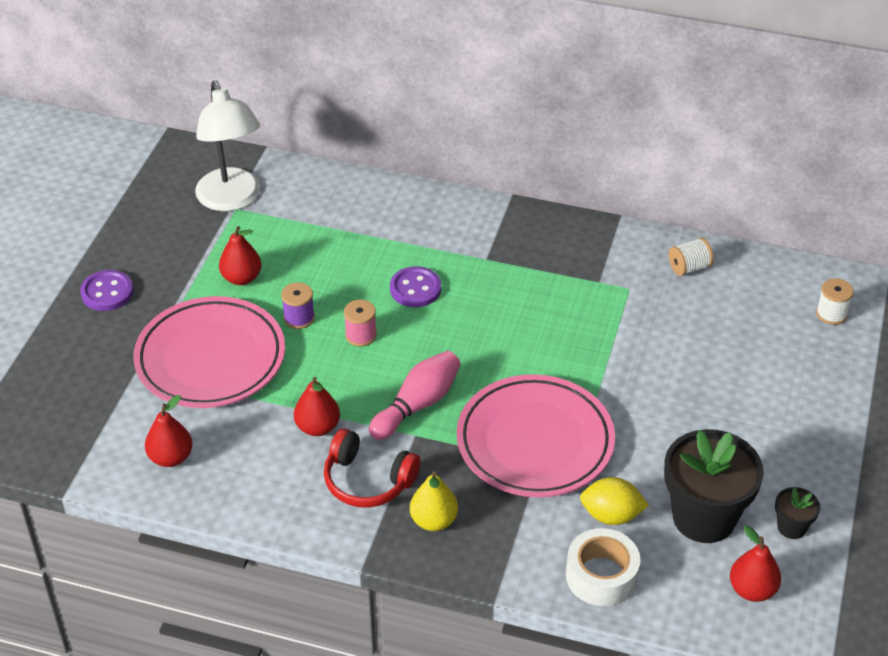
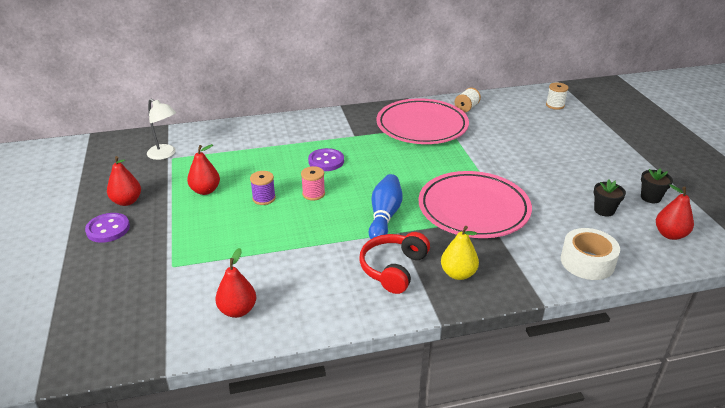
camera: 30 degrees left, 10 degrees down
pink plate [133,296,285,408] -> pink plate moved to [377,98,469,144]
white lamp [195,80,260,211] -> white lamp [147,98,176,160], size x0.60
red pear [294,377,340,436] -> red pear moved to [107,156,141,206]
red headphones [324,428,421,508] -> red headphones turned 120 degrees clockwise [359,232,430,294]
pink bowling pin [369,351,461,440] -> blue bowling pin [369,174,402,239]
yellow lemon [580,477,649,525] -> none
black flower pot [664,429,764,543] -> black flower pot [594,179,626,217], size x0.46

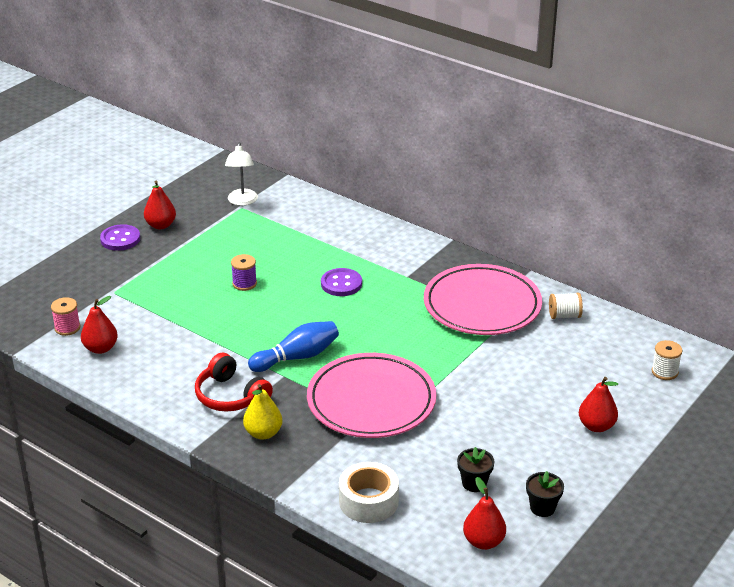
camera: 50 degrees right, 0 degrees up
red pear [187,144,220,195] -> red pear moved to [579,377,618,432]
pink spool [301,166,325,201] -> pink spool moved to [51,297,80,336]
red headphones [359,232,430,294] -> red headphones turned 120 degrees counterclockwise [195,353,273,412]

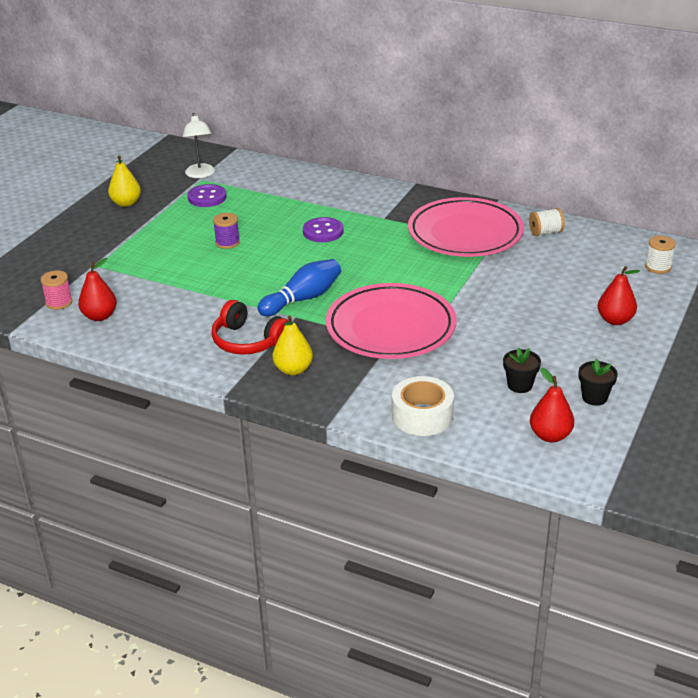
camera: 10 degrees left, 0 degrees up
purple button [100,224,140,251] -> purple button moved to [187,184,227,207]
red pear [144,181,176,229] -> yellow pear [108,156,141,207]

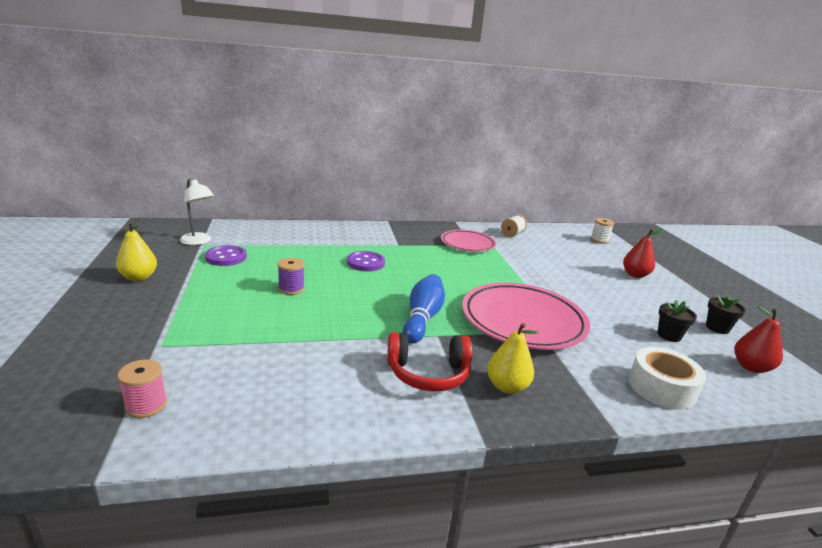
camera: 40 degrees left, 10 degrees down
red pear [78,258,117,321] -> none
pink plate [408,197,524,257] -> pink plate [441,230,496,252], size x0.59

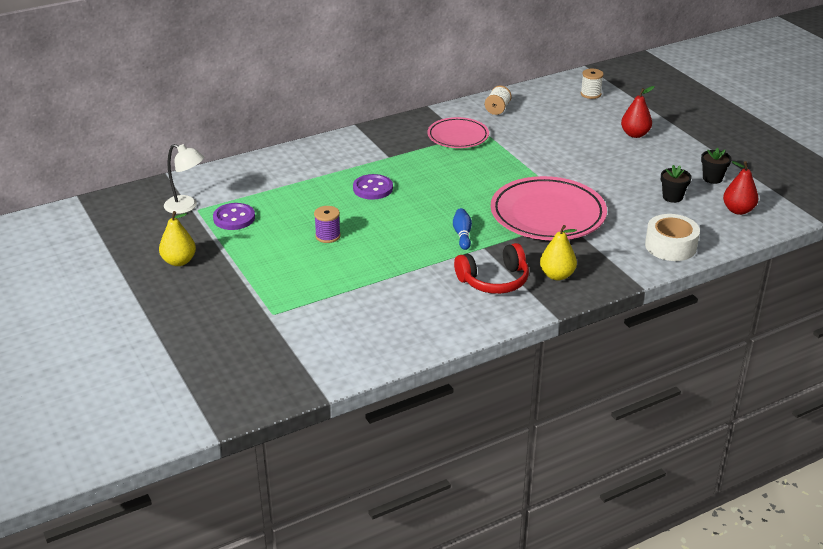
camera: 15 degrees left, 10 degrees up
pink spool [117,359,167,418] -> none
blue bowling pin [403,274,445,344] -> blue bowling pin [453,208,472,250], size x0.60

